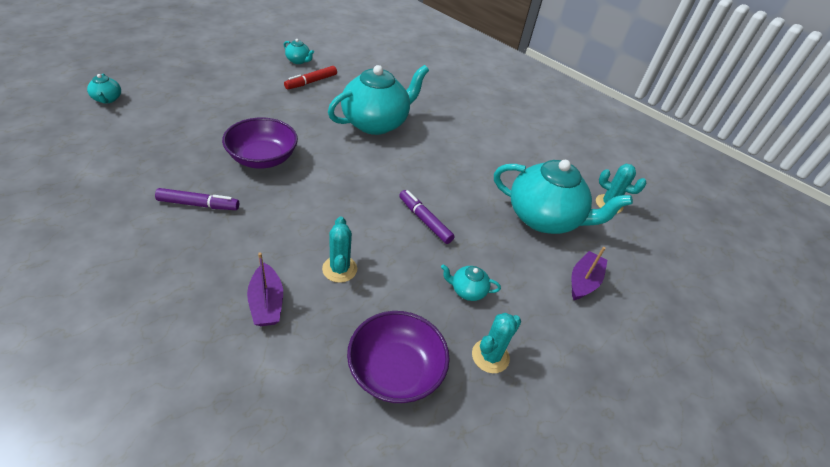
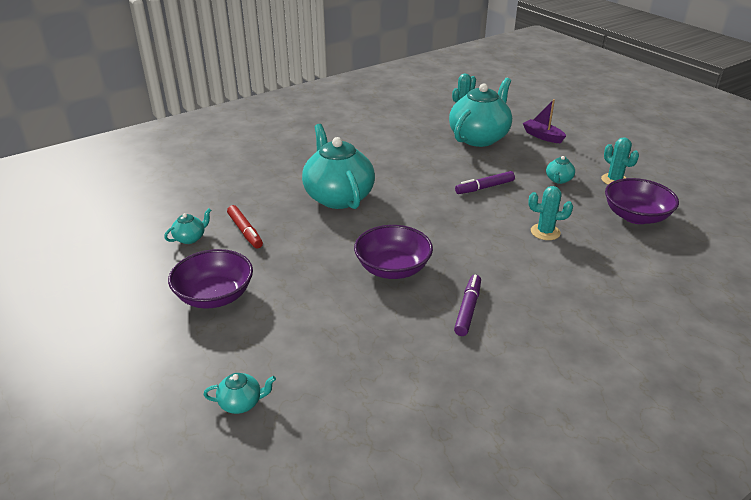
camera: 70 degrees left, 10 degrees down
purple boat [247,252,283,326] -> none
none -> purple bowl [168,249,253,309]

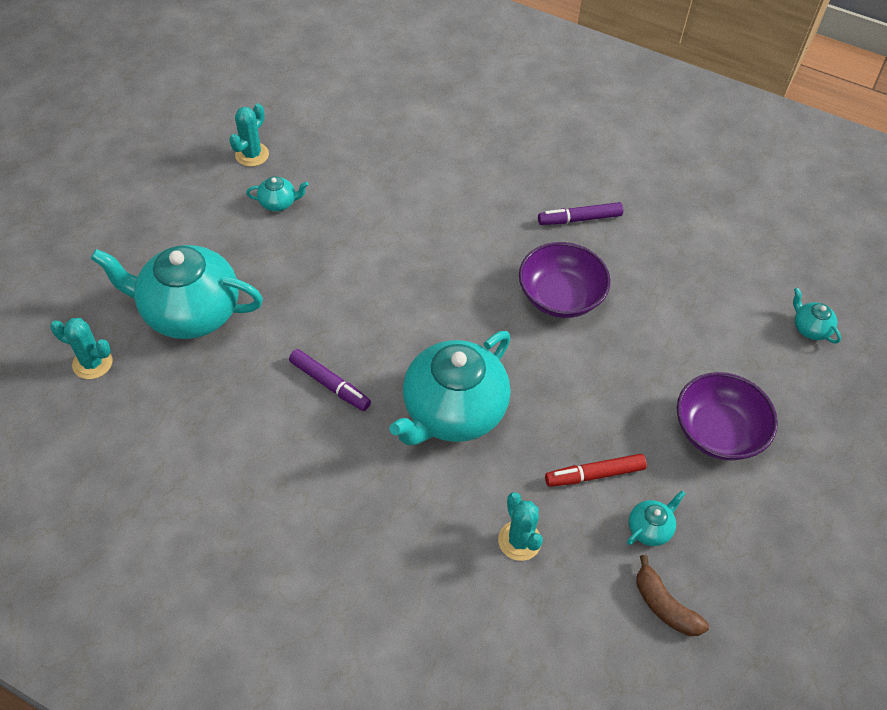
camera: 120 degrees left, 20 degrees up
turquoise teapot [164,208,211,244] -> turquoise teapot turned 120 degrees clockwise [627,491,685,546]
red marker [227,205,263,249] -> red marker turned 135 degrees counterclockwise [545,454,647,487]
purple marker [455,171,515,194] -> purple marker moved to [289,349,371,411]
purple boat [523,99,566,143] -> none
turquoise cactus [528,186,573,240] -> turquoise cactus moved to [498,492,543,561]
purple bowl [605,178,679,224] -> none
none -> brown banana [637,555,709,636]

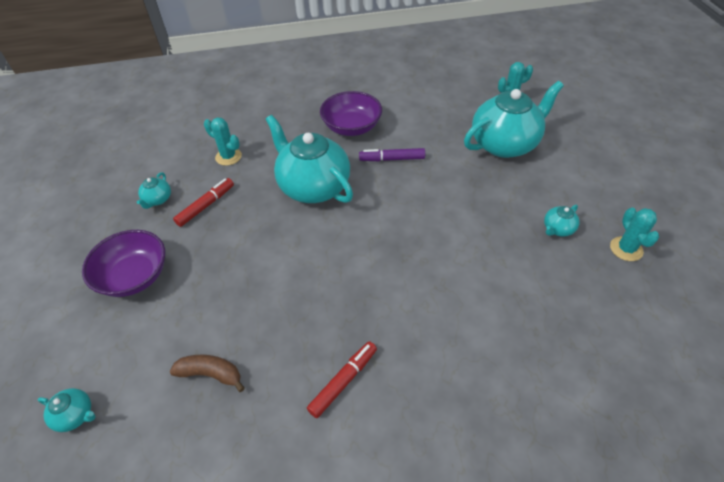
camera: 145 degrees right, 5 degrees down
turquoise teapot [389,331,510,445] -> turquoise teapot turned 45 degrees counterclockwise [266,115,353,203]
purple bowl [519,242,610,318] -> purple bowl moved to [320,91,382,136]
purple marker [538,202,623,225] -> red marker [307,341,377,418]
brown banana [637,555,709,636] -> brown banana moved to [170,355,245,392]

